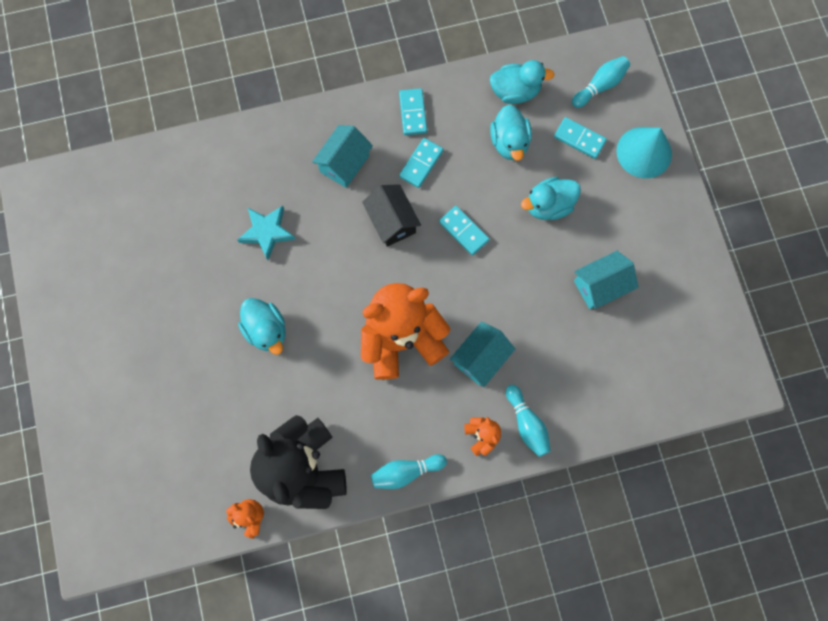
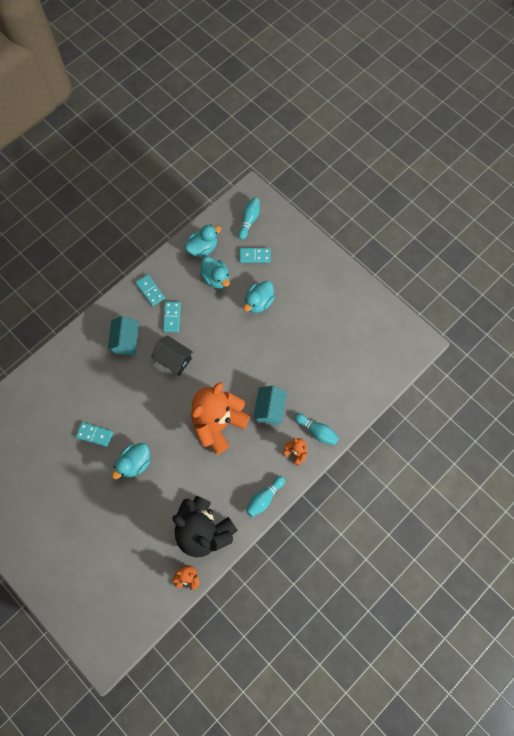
camera: 30 degrees left, 5 degrees down
turquoise star [238,205,296,260] -> none
turquoise duck [238,298,286,355] -> turquoise duck turned 105 degrees clockwise [112,443,150,479]
turquoise domino [439,206,490,255] -> turquoise domino moved to [76,422,113,447]
turquoise house [574,251,638,309] -> none
turquoise cone [616,127,672,178] -> none

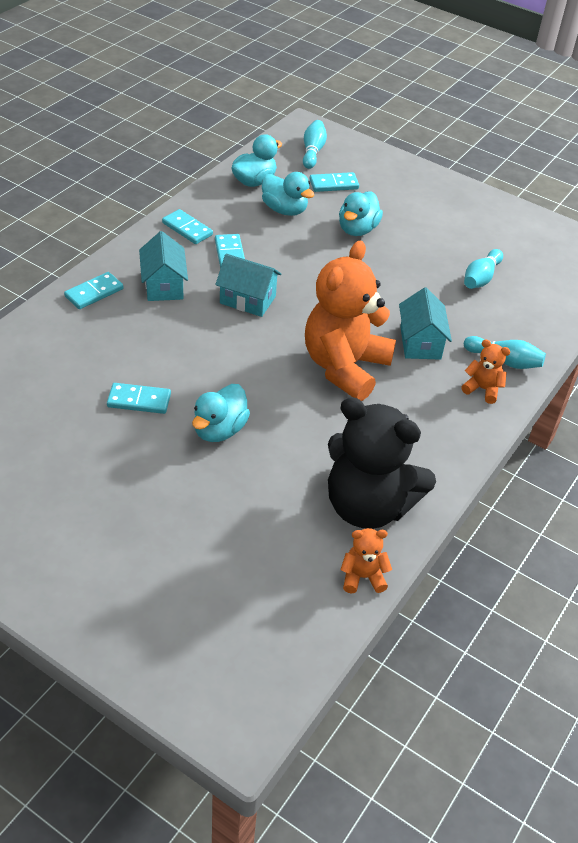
camera: 15 degrees left, 25 degrees down
black house [151,335,193,376] -> turquoise house [215,254,282,317]
turquoise bowling pin [246,476,285,517] -> turquoise bowling pin moved to [464,249,503,289]
none -> turquoise domino [64,272,123,309]

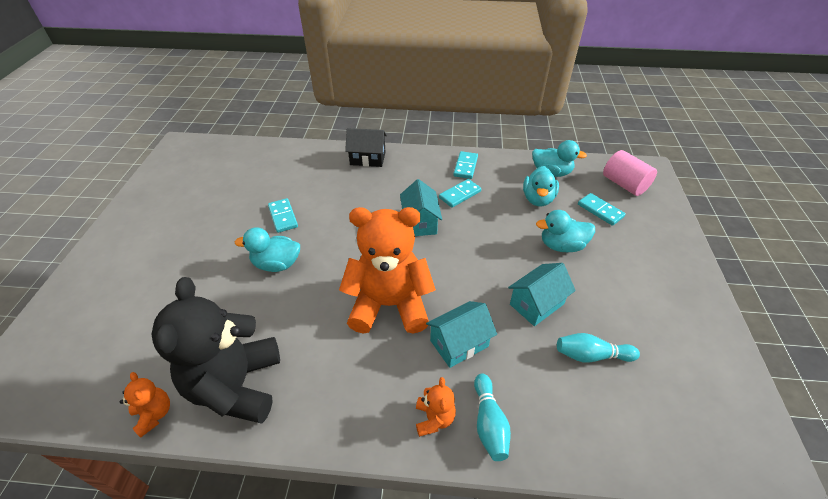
camera: 65 degrees right, 0 degrees up
turquoise domino [64,272,123,309] -> black house [345,128,387,167]
turquoise house [139,231,188,301] -> turquoise house moved to [508,263,576,326]
turquoise bowling pin [303,120,327,169] -> pink cylinder [603,150,657,196]

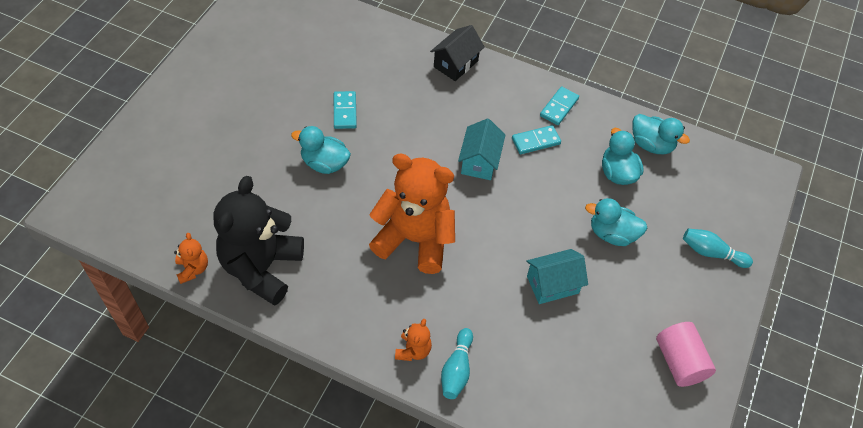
camera: 15 degrees right, 10 degrees up
black house [345,128,387,167] -> black house turned 75 degrees counterclockwise [430,25,485,81]
turquoise house [426,301,497,368] -> none
turquoise duck [523,166,559,206] -> turquoise duck turned 135 degrees clockwise [602,128,644,185]
turquoise bowling pin [557,333,640,363] -> turquoise bowling pin moved to [683,229,753,268]
turquoise domino [578,193,626,226] -> none
pink cylinder [603,150,657,196] -> pink cylinder moved to [656,322,716,387]

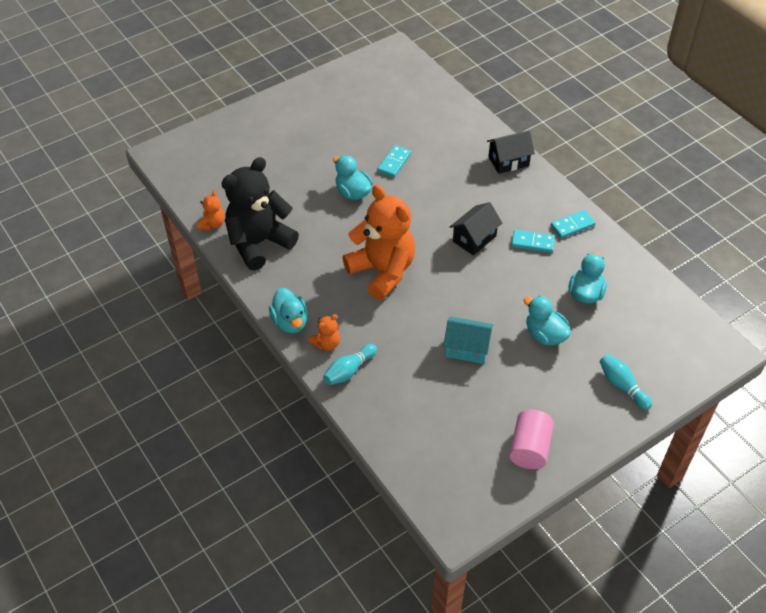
camera: 35 degrees right, 5 degrees down
turquoise house [458,118,505,180] -> black house [450,202,502,256]
turquoise duck [632,114,690,154] -> turquoise duck moved to [269,288,308,333]

